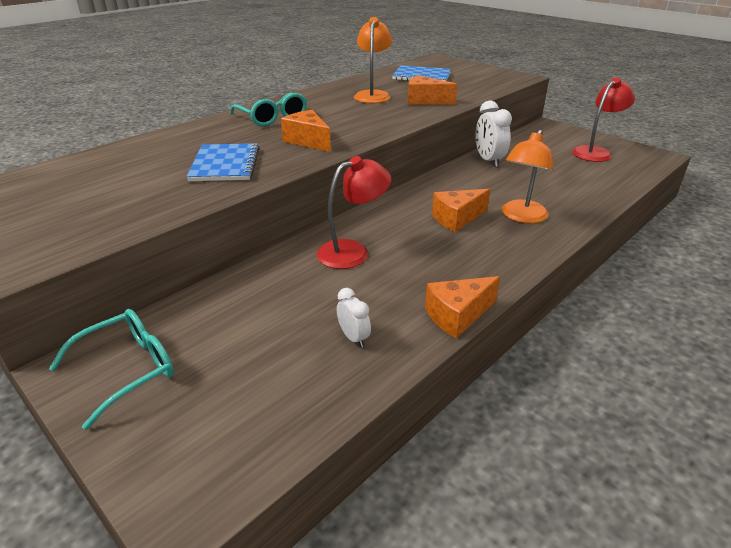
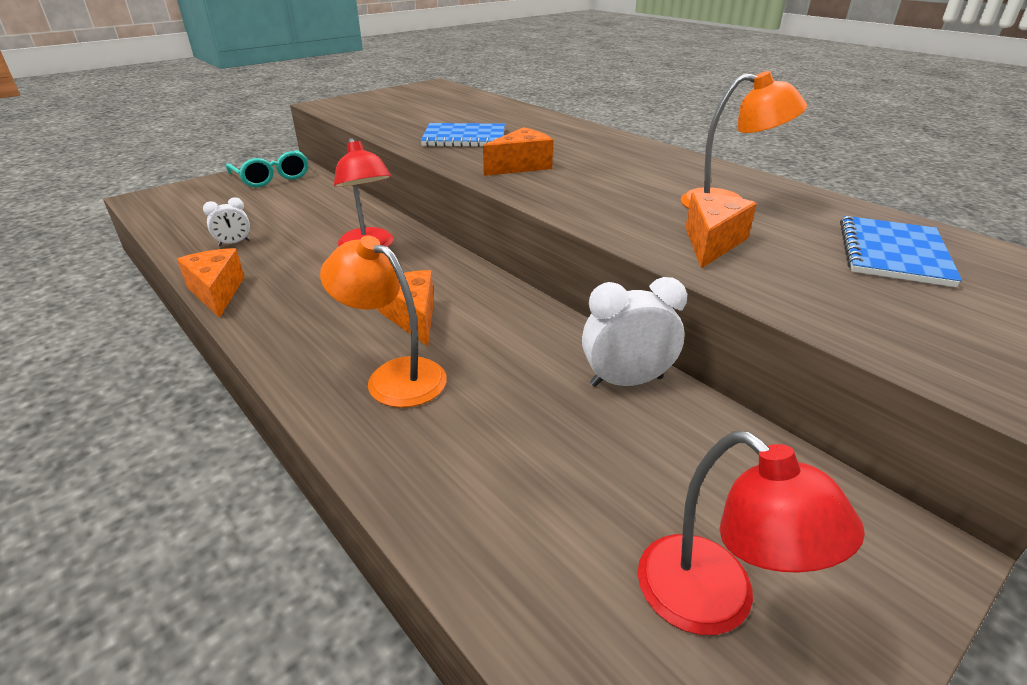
camera: 95 degrees right, 0 degrees up
turquoise glasses [230,93,307,126] -> none

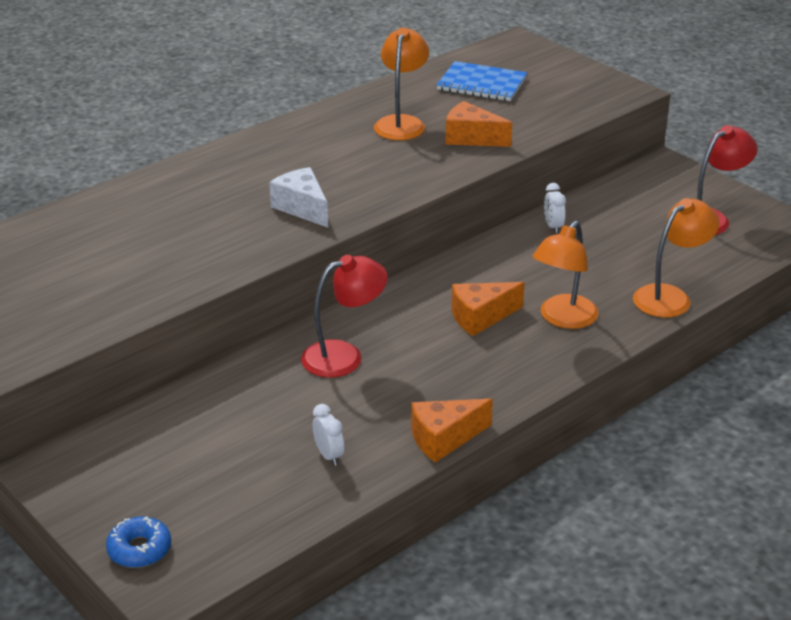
camera: 90 degrees left, 0 degrees up
turquoise glasses [226,150,308,187] -> none
blue notebook [421,123,505,147] -> none
orange cheese [483,127,553,176] -> white cheese [269,167,328,228]
white clock [582,277,687,387] -> white clock [544,183,566,233], size x0.57
none -> blue donut [106,516,171,568]
none -> orange lamp [633,198,719,318]

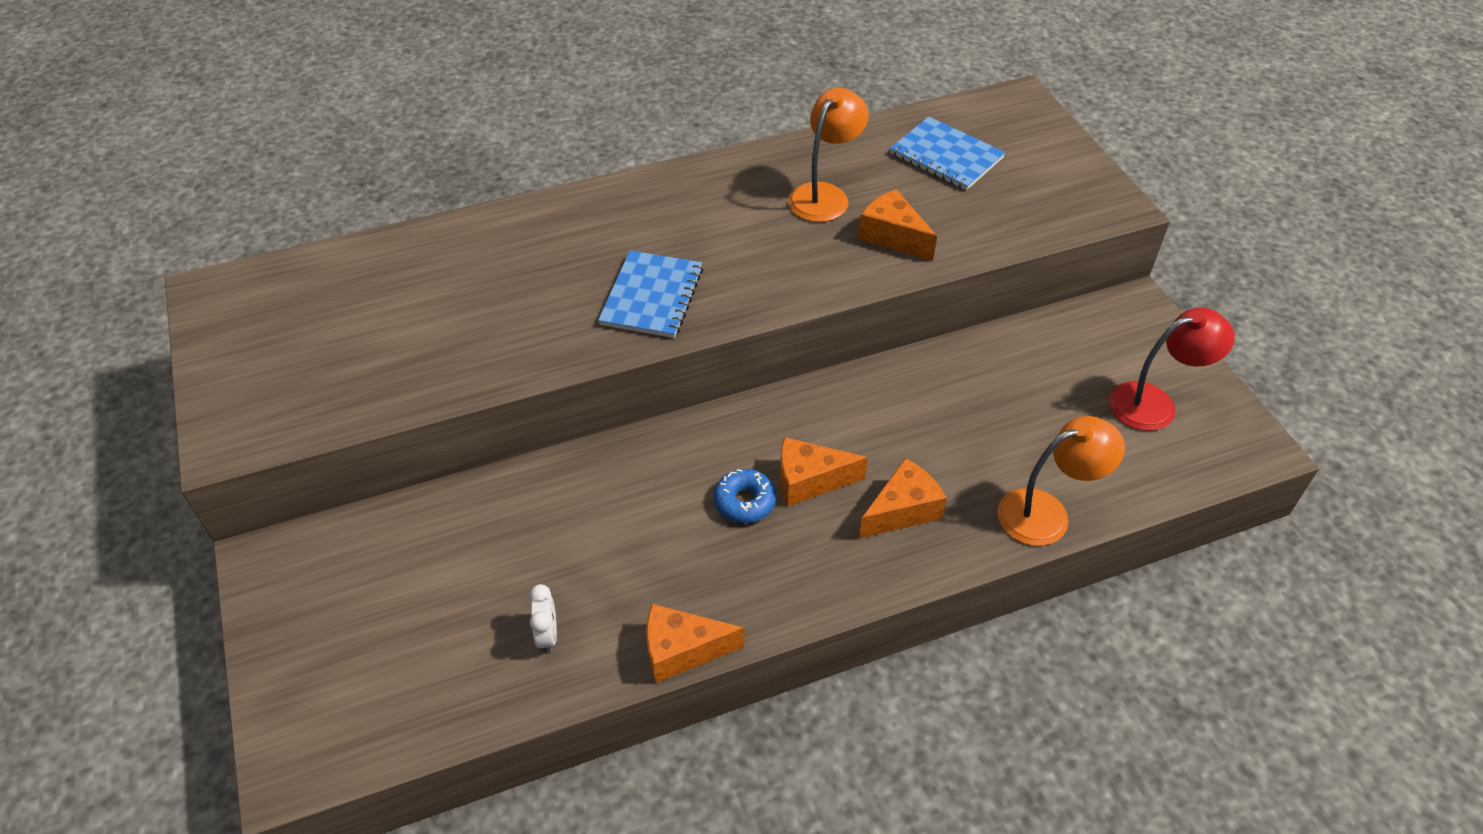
camera: 20 degrees right, 15 degrees up
blue donut [106,516,171,568] -> blue donut moved to [714,469,776,523]
white cheese [269,167,328,228] -> blue notebook [598,250,703,338]
red lamp [301,255,388,378] -> none
orange lamp [533,221,599,329] -> orange cheese [859,458,947,538]
white clock [544,183,566,233] -> none

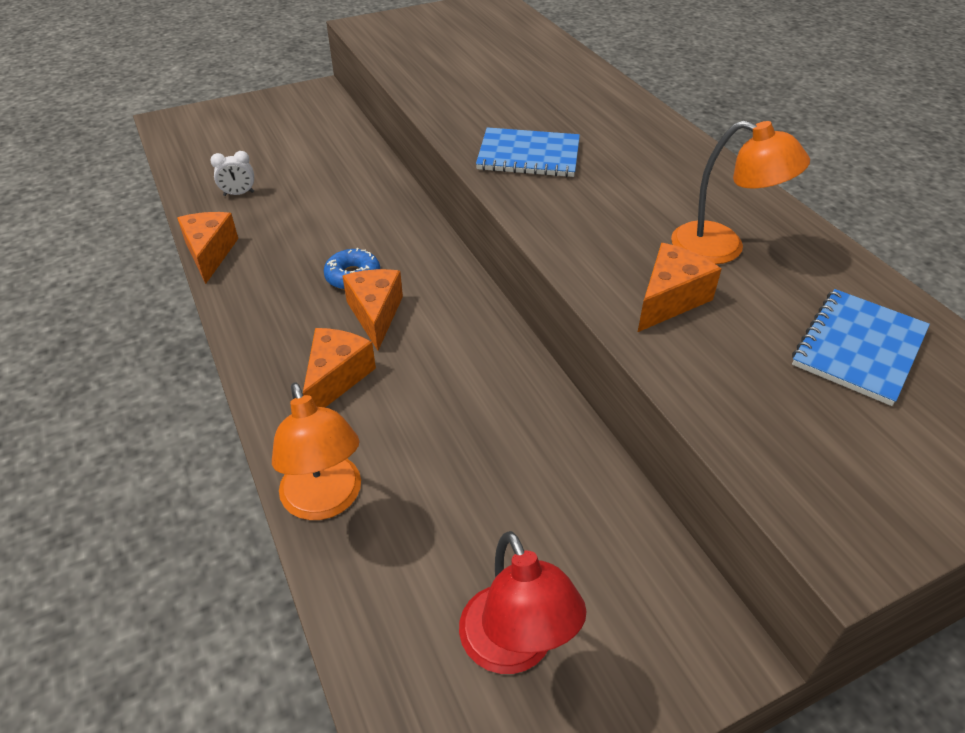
camera: 85 degrees right, 5 degrees down
orange cheese [859,458,947,538] -> orange cheese turned 120 degrees counterclockwise [303,328,376,407]

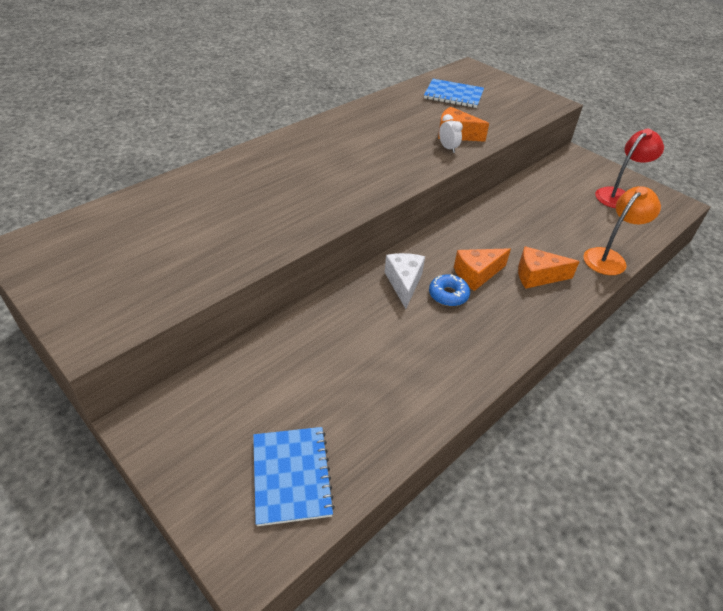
camera: 110 degrees left, 0 degrees up
orange cheese [177,212,238,284] -> none
white clock [210,151,254,196] -> white clock moved to [439,114,463,153]
blue notebook [476,127,580,177] -> blue notebook moved to [253,427,335,526]
orange lamp [671,121,810,264] -> none
none -> white cheese [385,253,425,309]

